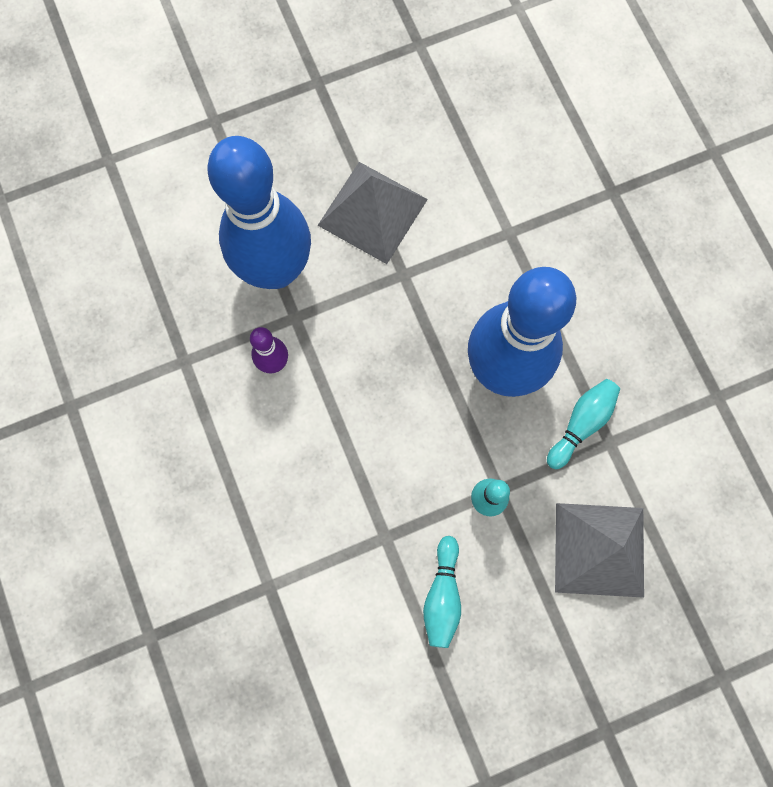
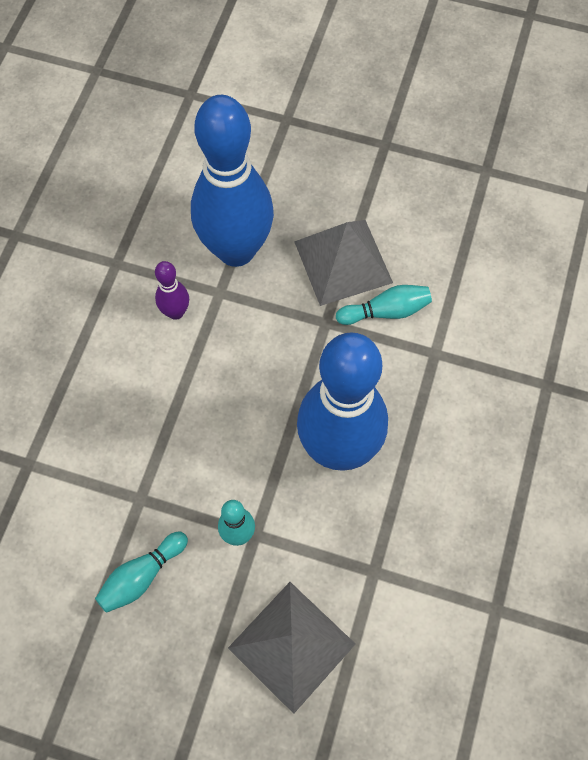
camera: 40 degrees right, 10 degrees down
turquoise bowling pin [547,379,620,469] -> turquoise bowling pin moved to [336,285,432,325]

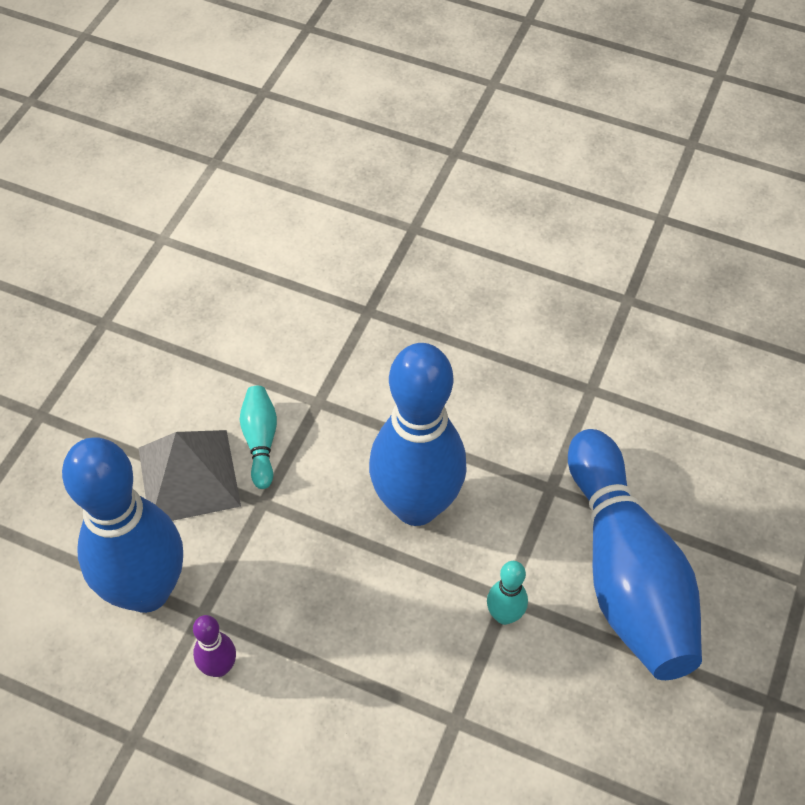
camera: 85 degrees left, 10 degrees down
turquoise bowling pin [95,532,188,613] -> none
grey pyramid [228,582,355,714] -> blue bowling pin [568,429,702,680]

